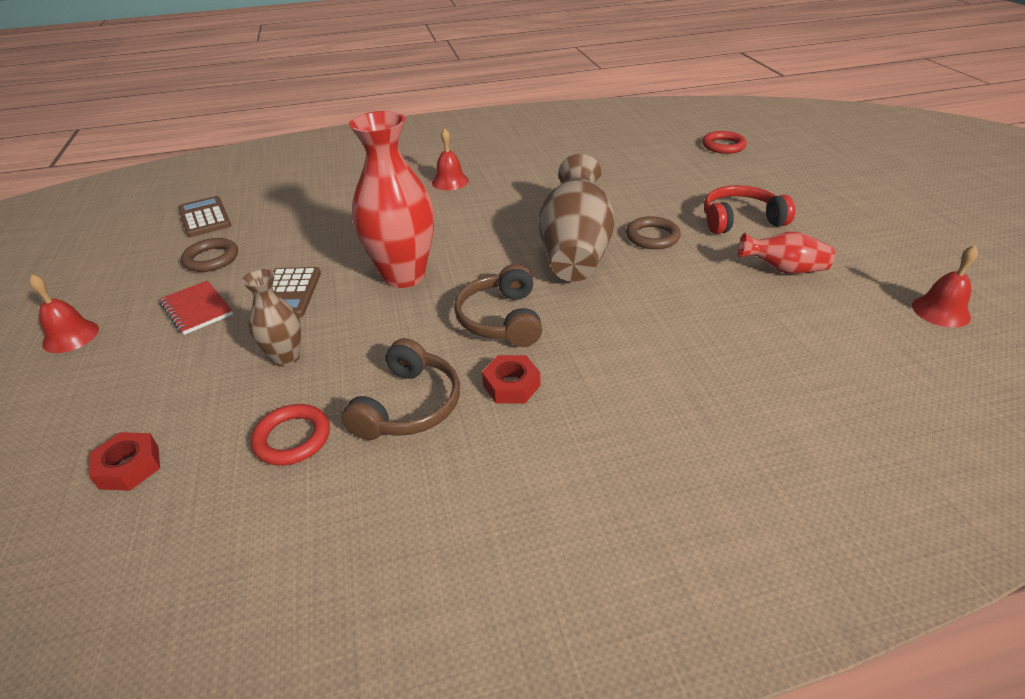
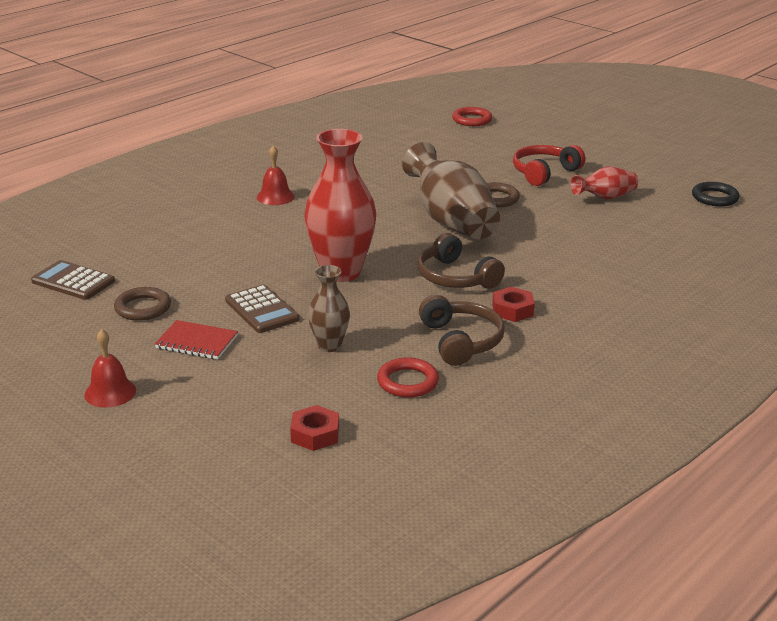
camera: 35 degrees left, 10 degrees down
red bell [912,245,978,328] -> black ring [692,182,740,207]

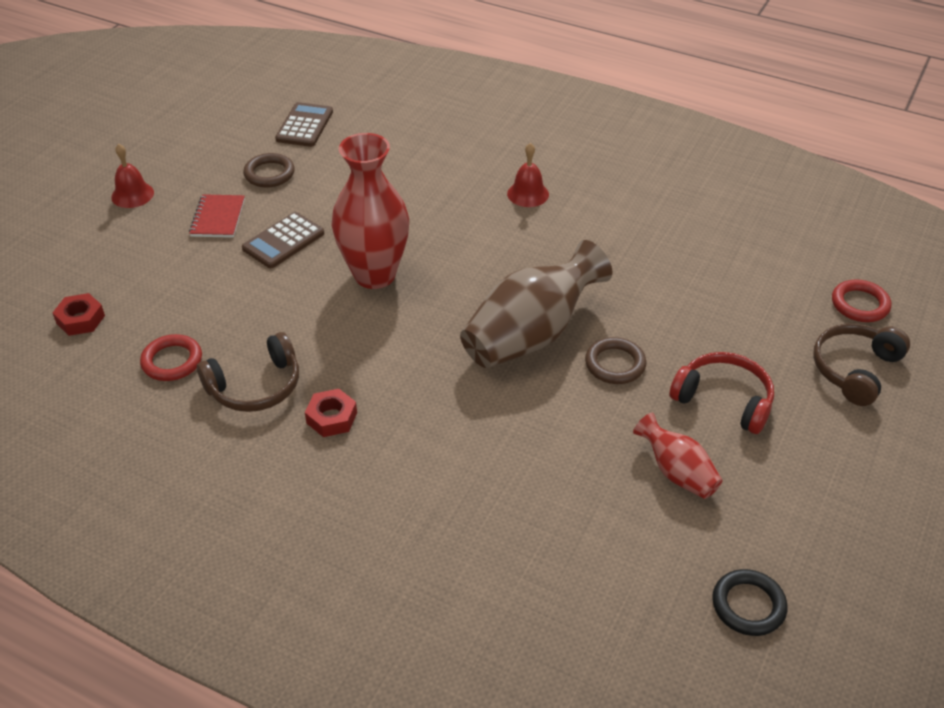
camera: 75 degrees right, 15 degrees up
brown vase [308,265,350,352] -> none
brown headphones [418,233,505,288] -> brown headphones moved to [813,323,910,406]

